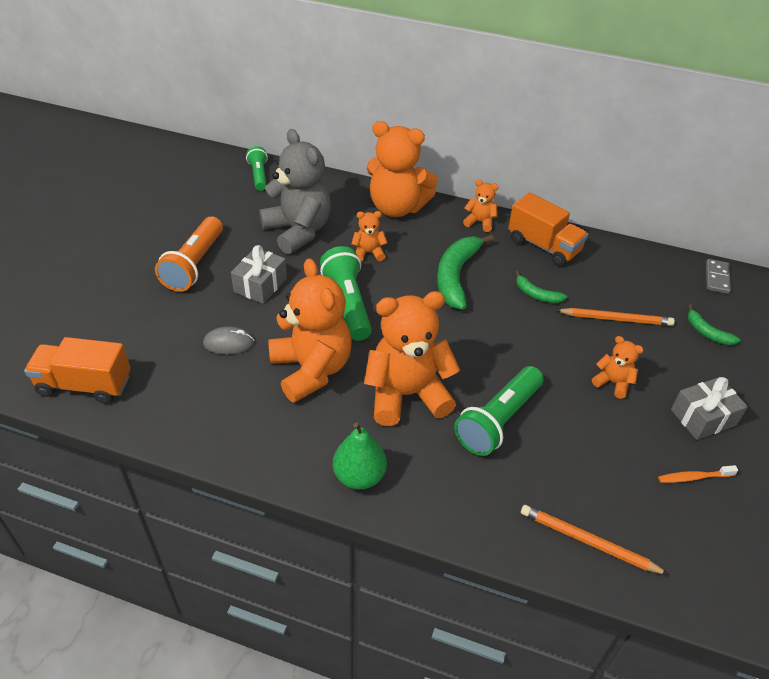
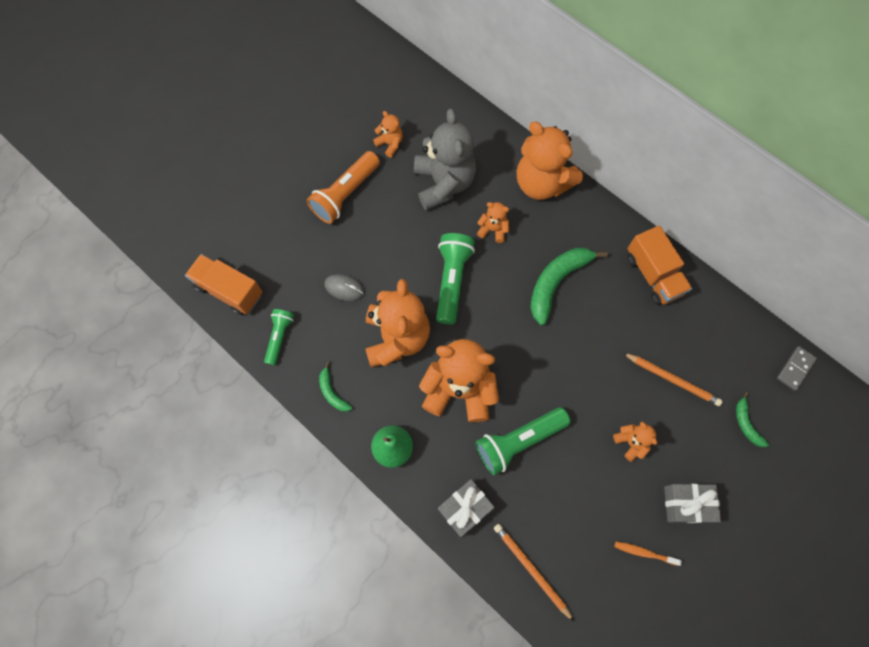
camera: 25 degrees right, 25 degrees up
grey gift [231,245,287,304] -> grey gift moved to [438,479,495,537]
green flashlight [246,146,268,191] -> green flashlight moved to [264,309,294,365]
orange teddy bear [463,180,498,232] -> orange teddy bear moved to [373,111,403,158]
green banana [515,271,567,303] -> green banana moved to [319,362,352,412]

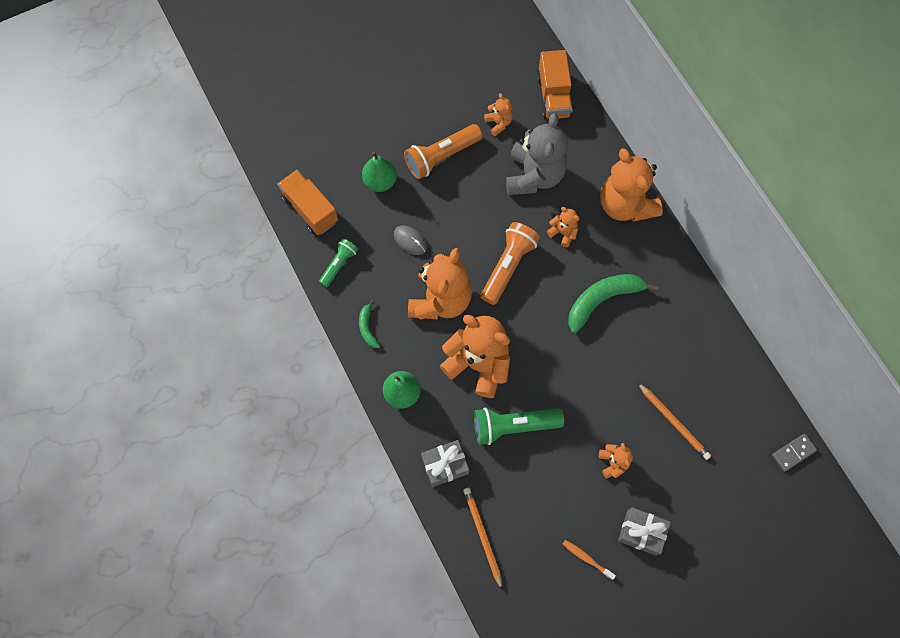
camera: 20 degrees right, 0 degrees up
green flashlight [436,233,475,325] -> orange flashlight [481,222,540,305]
orange truck [627,225,692,305] -> orange truck moved to [537,50,573,119]
green banana [736,392,769,447] -> none
none -> green pear [362,151,397,192]

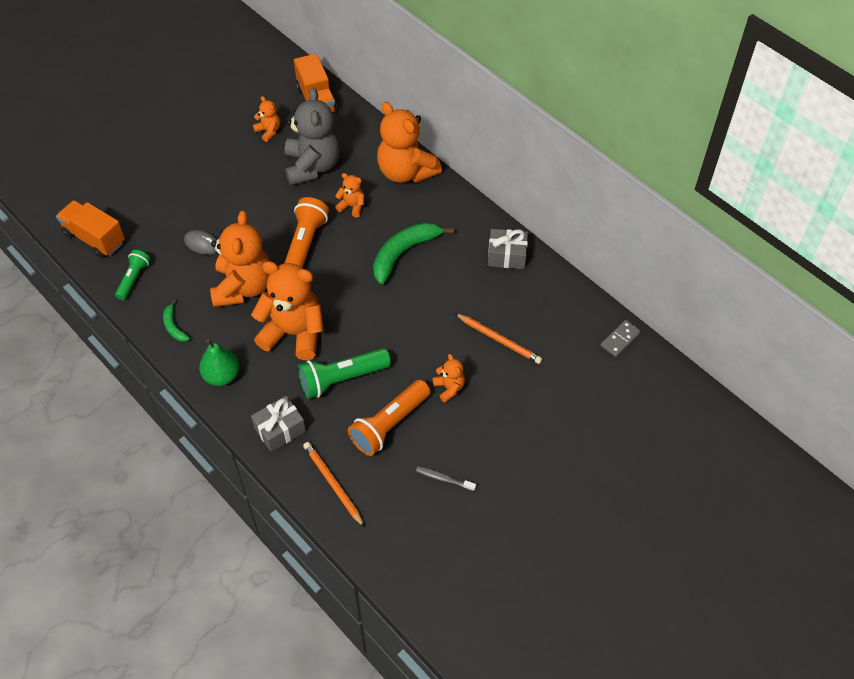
camera: 15 degrees left, 15 degrees down
green pear [362,151,397,192] -> none
orange flashlight [404,124,482,179] -> orange flashlight moved to [348,380,430,456]
orange toothbrush [563,540,616,580] -> grey toothbrush [416,467,476,491]
grey gift [618,507,671,556] -> grey gift moved to [488,229,528,269]

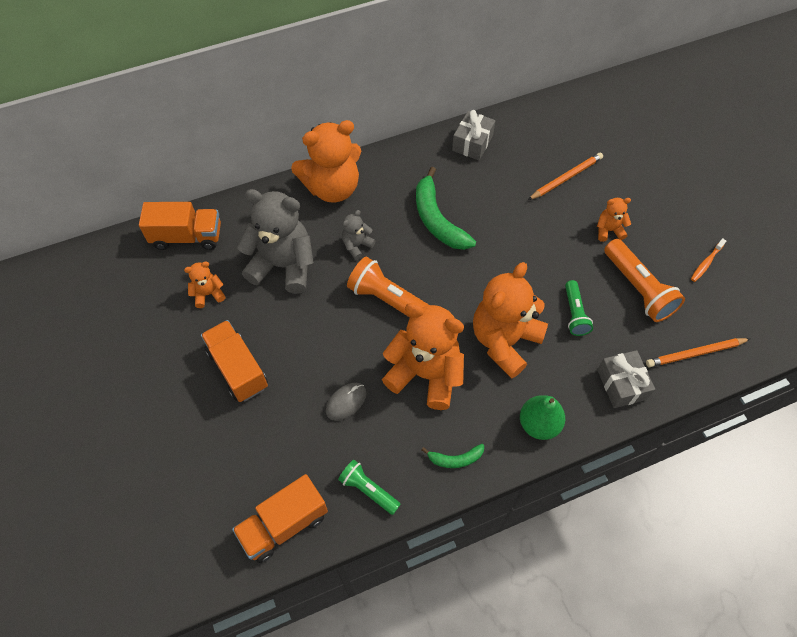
camera: 70 degrees left, 5 degrees up
green flashlight [298,348,391,399] -> green flashlight [565,280,593,336], size x0.61
orange teddy bear [335,173,364,217] -> grey teddy bear [342,210,376,260]
grey toothbrush [416,467,476,491] -> orange toothbrush [691,238,726,282]
grey domino [600,320,641,357] -> none
none -> orange truck [201,320,268,402]

